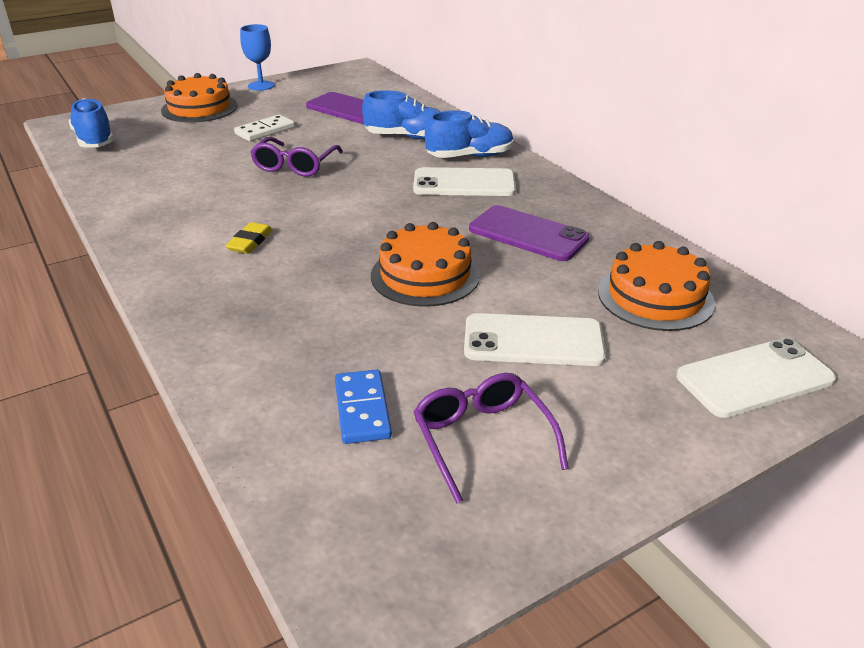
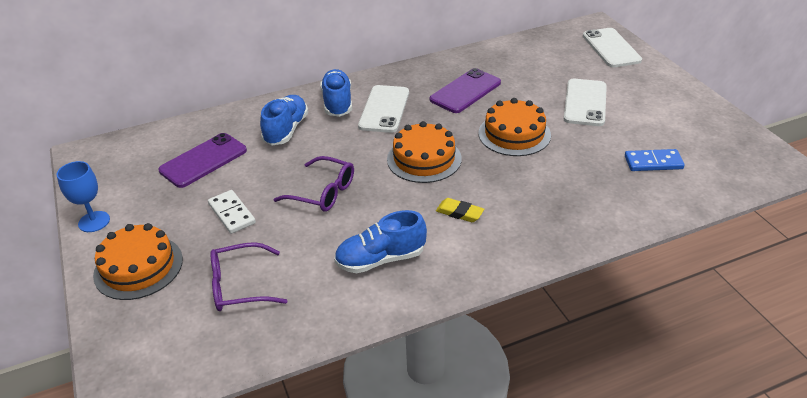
camera: 80 degrees left, 5 degrees up
blue shoe [68,98,114,147] -> blue shoe moved to [334,210,427,273]
purple glasses [414,373,569,504] -> purple glasses moved to [211,242,288,311]
orange cake [598,241,715,331] -> orange cake moved to [387,121,462,183]

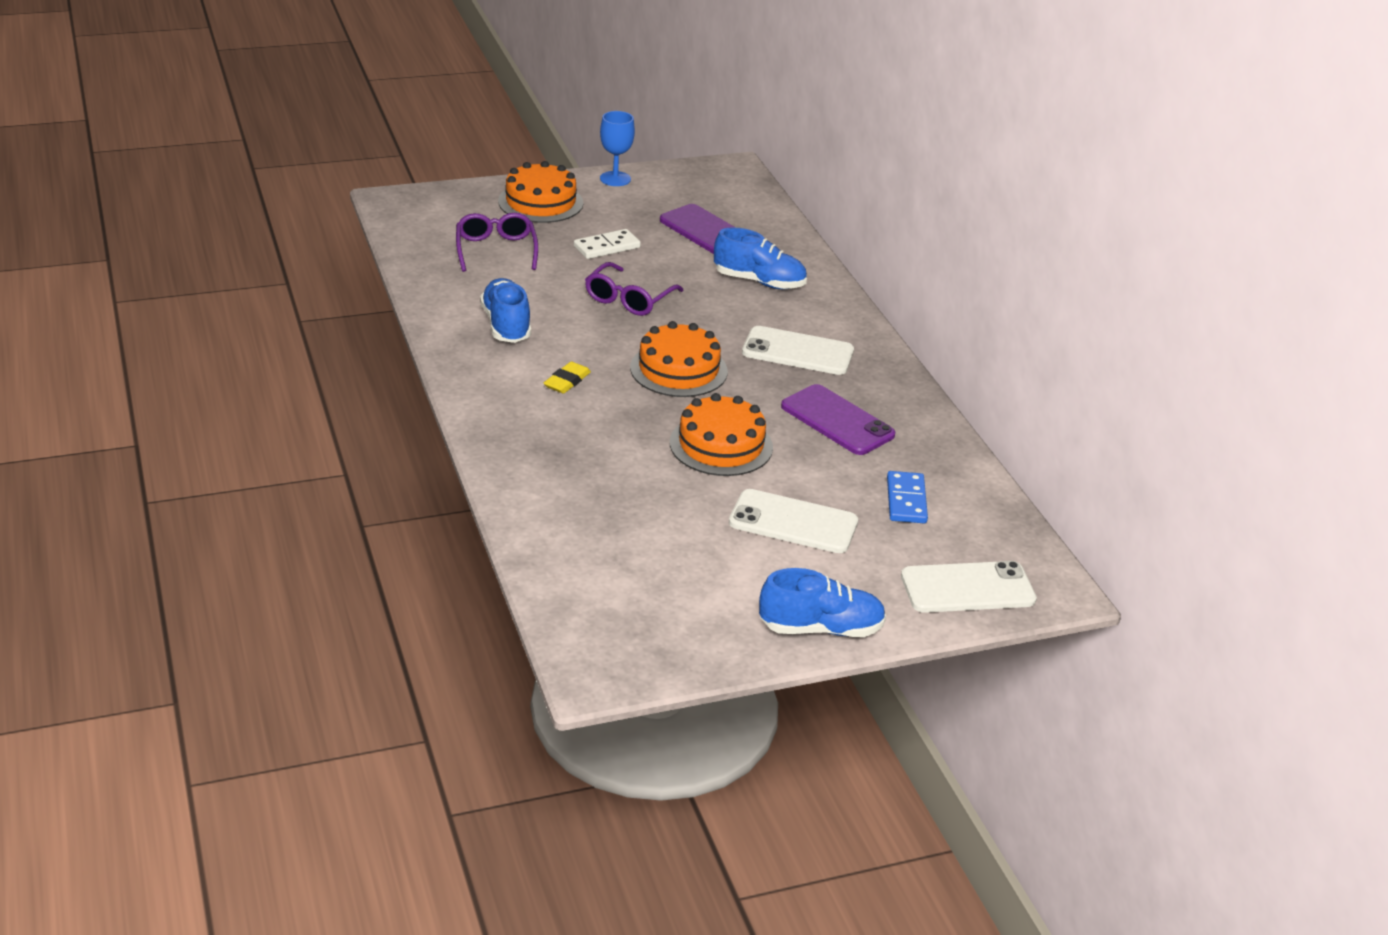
camera: 90 degrees right, 5 degrees down
blue shoe [320,69,352,117] -> blue shoe moved to [759,568,886,637]
blue domino [625,149,685,171] -> blue domino moved to [887,471,928,523]

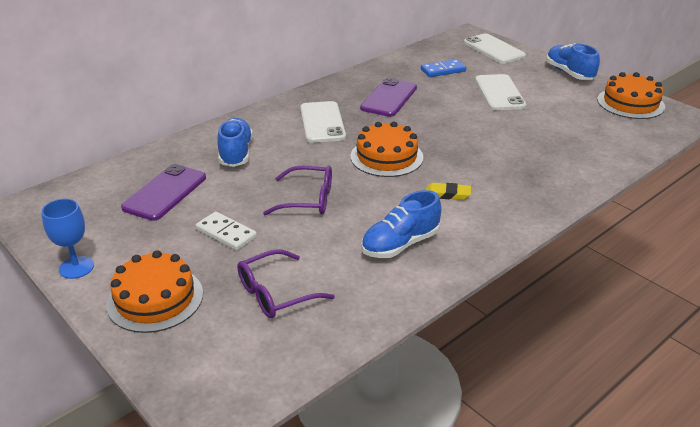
camera: 110 degrees left, 0 degrees up
orange cake [670,393,773,476] -> orange cake moved to [597,72,665,119]

